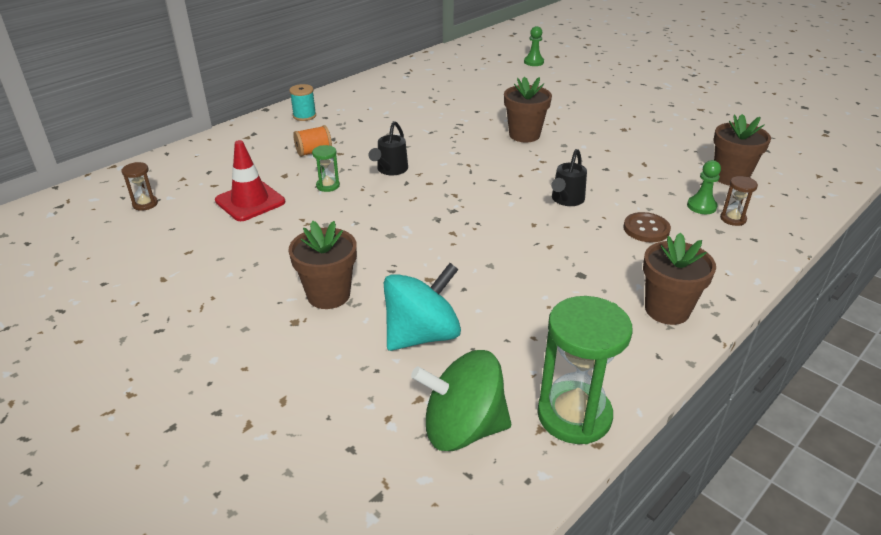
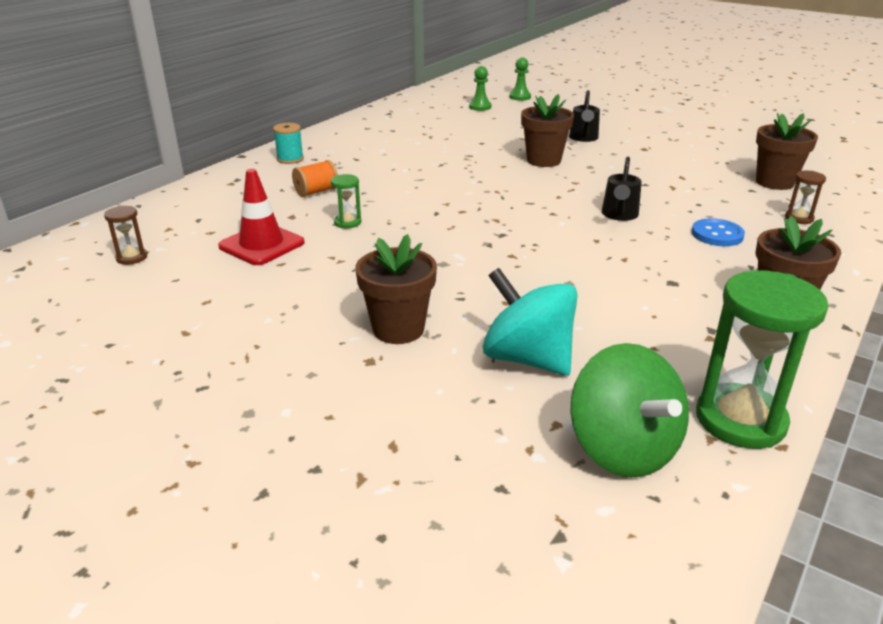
camera: 10 degrees left, 5 degrees down
black watering can [369,121,408,175] -> black watering can moved to [569,90,600,142]
turquoise spinning top [384,263,461,351] -> turquoise spinning top turned 90 degrees counterclockwise [482,268,578,376]
green spinning top [411,350,511,451] -> green spinning top turned 105 degrees counterclockwise [571,343,689,478]
brown button [623,212,671,242] -> blue button [691,218,745,246]
green pawn [687,160,721,214] -> green pawn moved to [469,66,491,111]

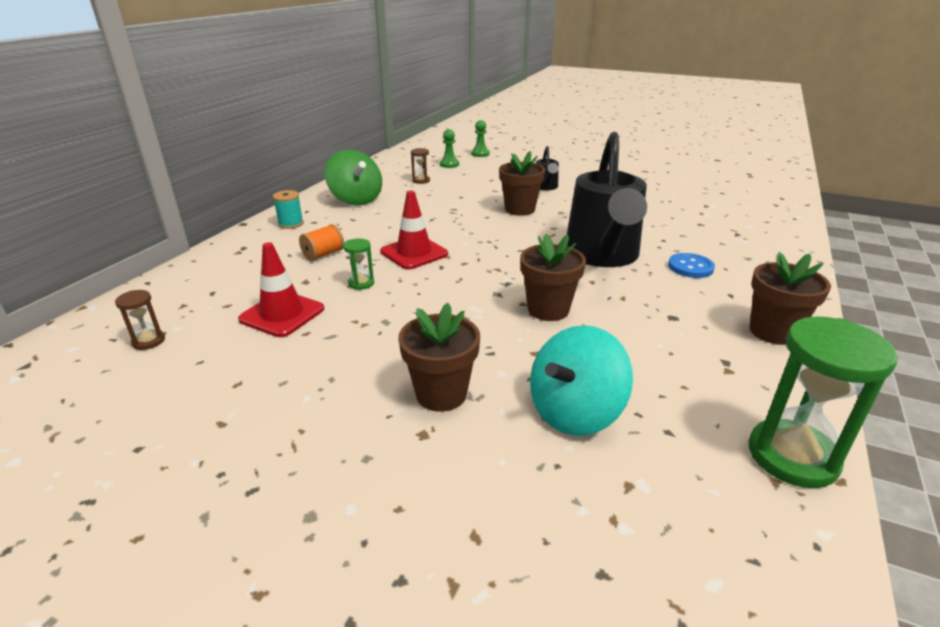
camera: 10 degrees left, 0 degrees up
turquoise spinning top [482,268,578,376] -> turquoise spinning top turned 75 degrees counterclockwise [530,325,633,436]
green spinning top [571,343,689,478] -> green spinning top moved to [325,150,382,205]
black watering can [602,156,642,221] -> black watering can [567,132,647,267], size x2.31
brown flower pot [756,113,818,190] -> brown flower pot moved to [520,234,586,321]
brown hourglass [785,171,826,224] -> brown hourglass moved to [411,148,430,184]
none -> red traffic cone [380,190,448,269]

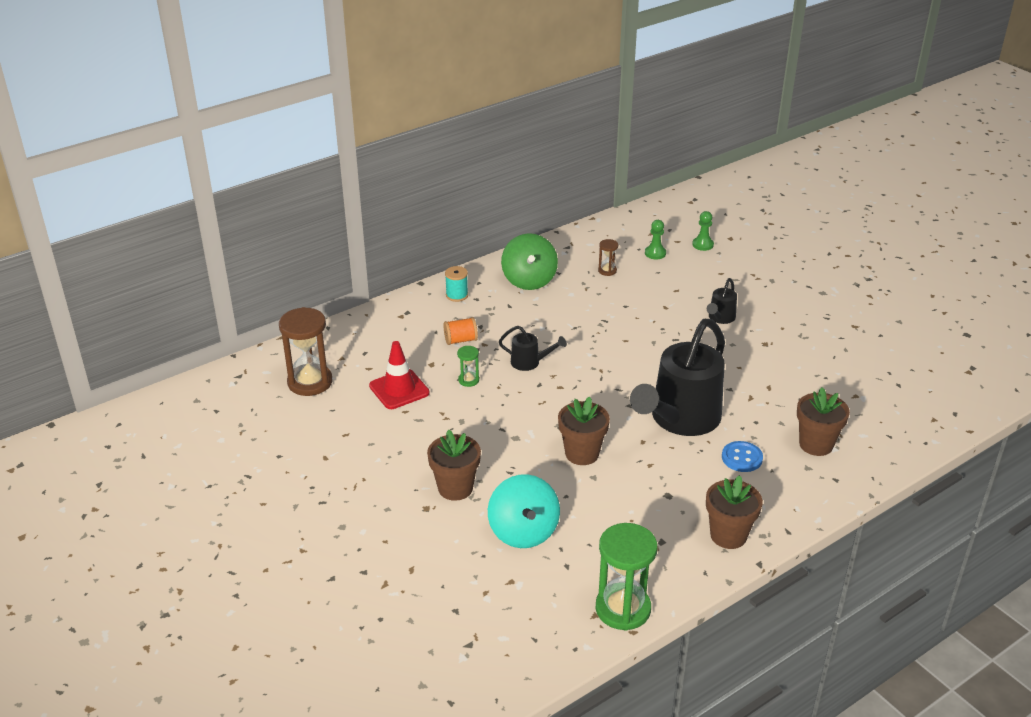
camera: 30 degrees right, 5 degrees up
brown hourglass [115,290,165,350] -> brown hourglass [279,307,333,396], size x2.12
red traffic cone [380,190,448,269] -> black watering can [499,326,567,371]
brown flower pot [499,151,545,216] -> brown flower pot moved to [797,387,850,456]
turquoise spinning top [530,325,633,436] -> turquoise spinning top turned 90 degrees counterclockwise [488,474,560,548]

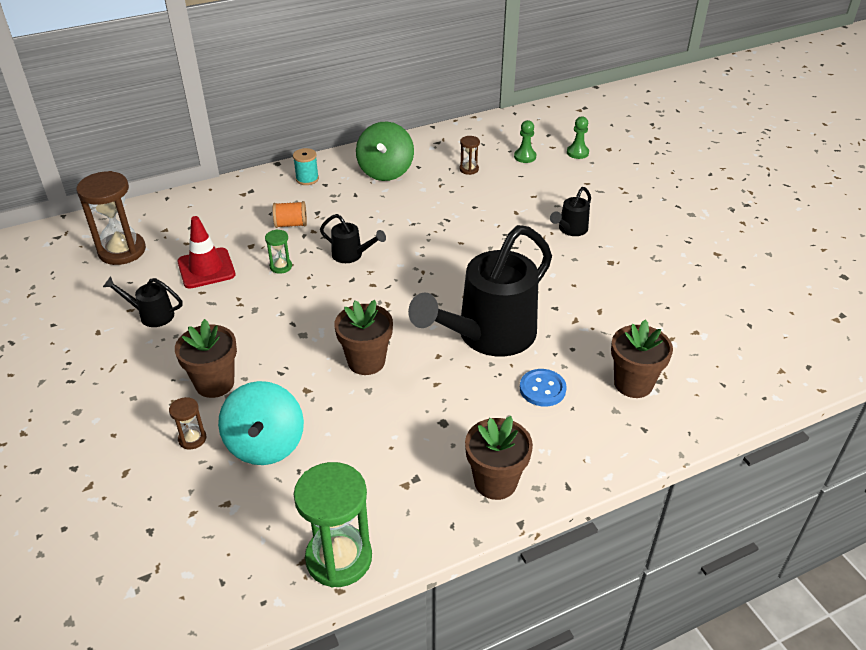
camera: 10 degrees right, 5 degrees up
none -> black watering can [103,276,183,327]
none -> brown hourglass [169,397,206,450]

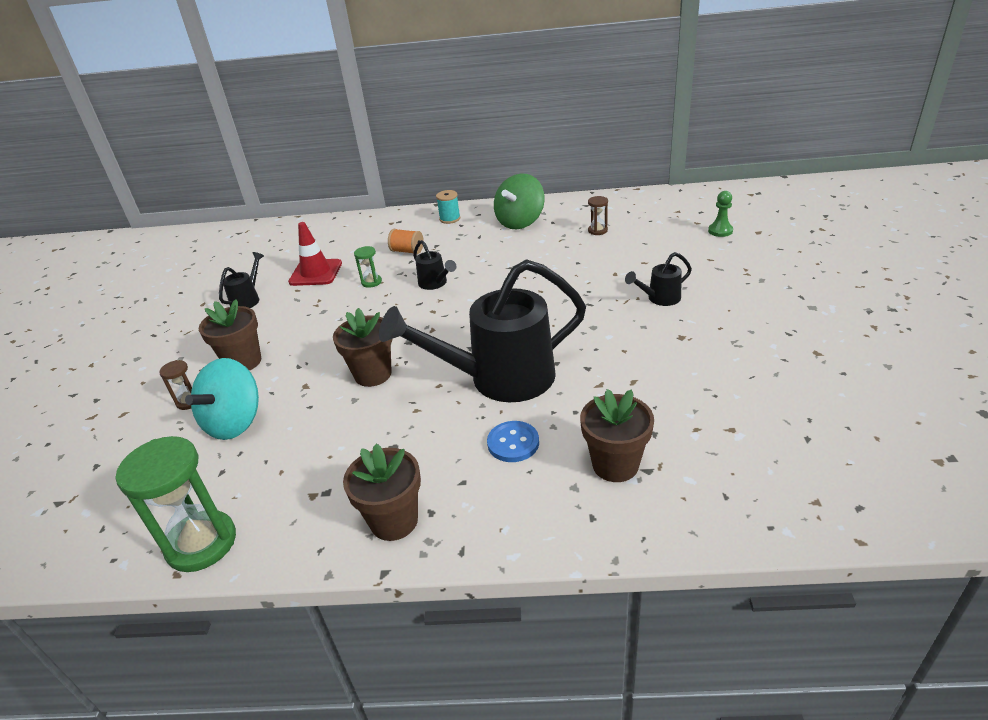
camera: 30 degrees right, 5 degrees down
brown hourglass [76,171,146,265] -> none
black watering can [103,276,183,327] -> black watering can turned 75 degrees clockwise [219,252,264,308]
green pawn [514,120,536,163] -> none

